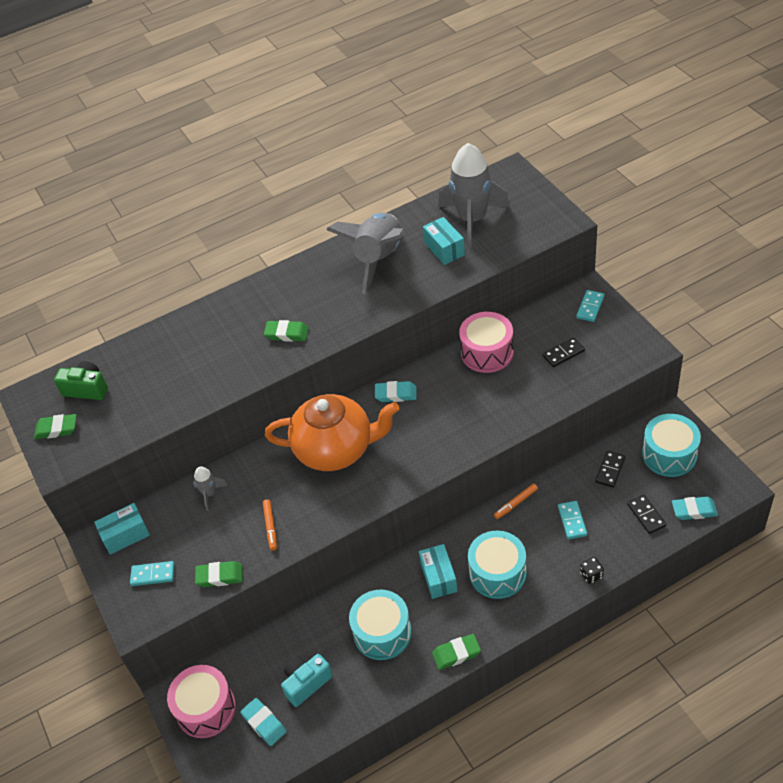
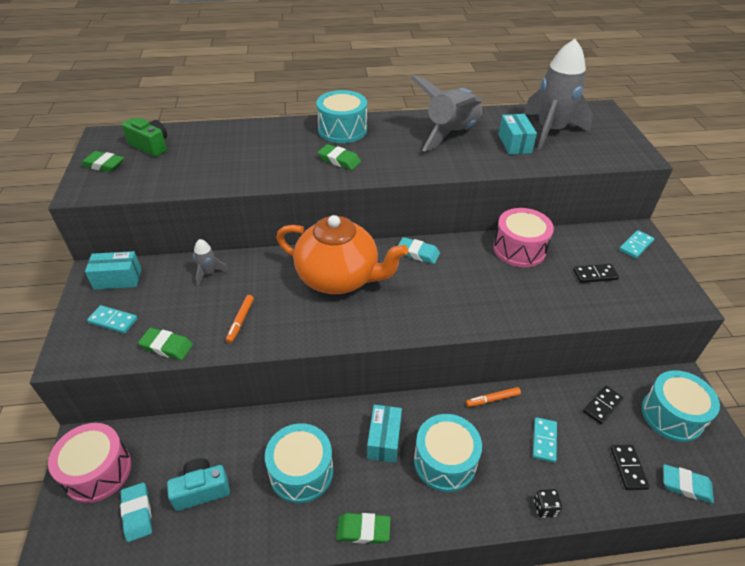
camera: 15 degrees right, 5 degrees down
none -> turquoise drum [316,90,367,143]

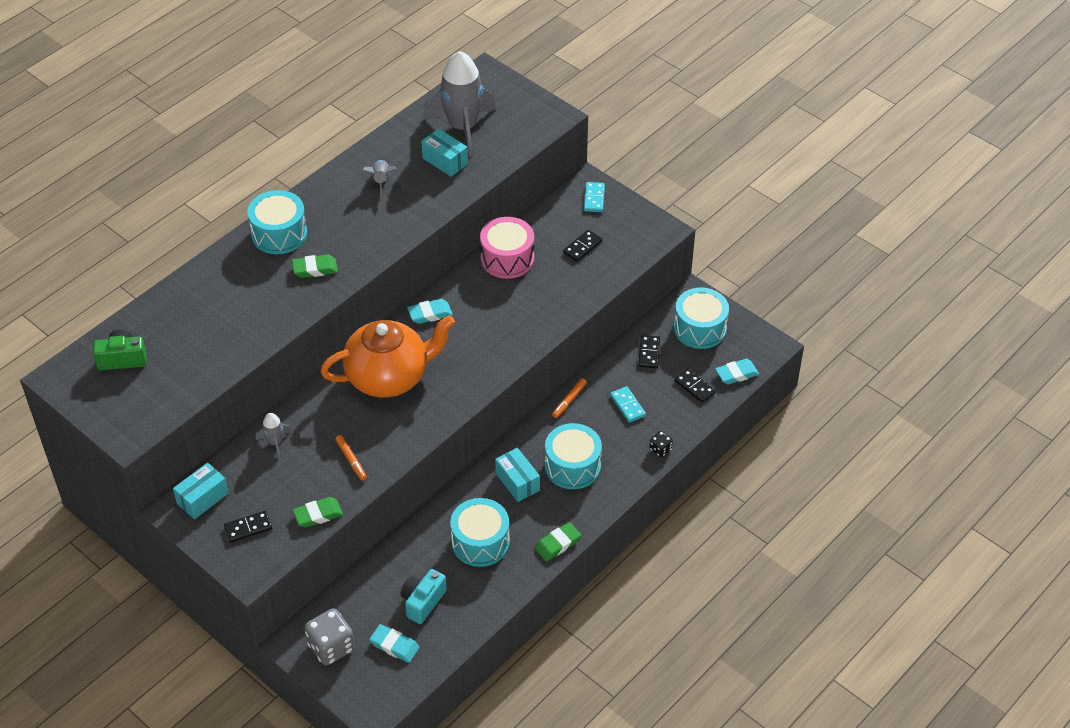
camera: 40 degrees left, 5 degrees up
pink drum [48,423,131,503] -> grey dice [305,608,355,666]
green eraser [81,151,124,172] -> none
turquoise domino [87,305,138,334] -> black domino [224,511,272,543]
grey rocket [410,75,482,152] -> grey rocket [363,160,397,197], size x0.44

